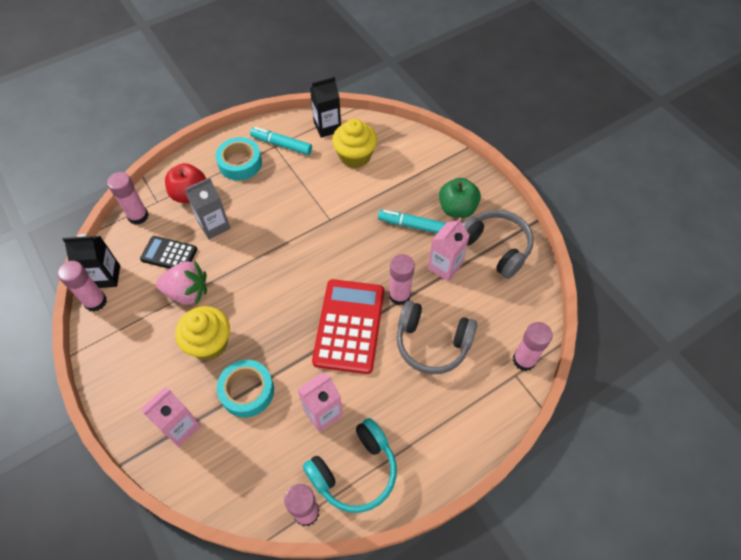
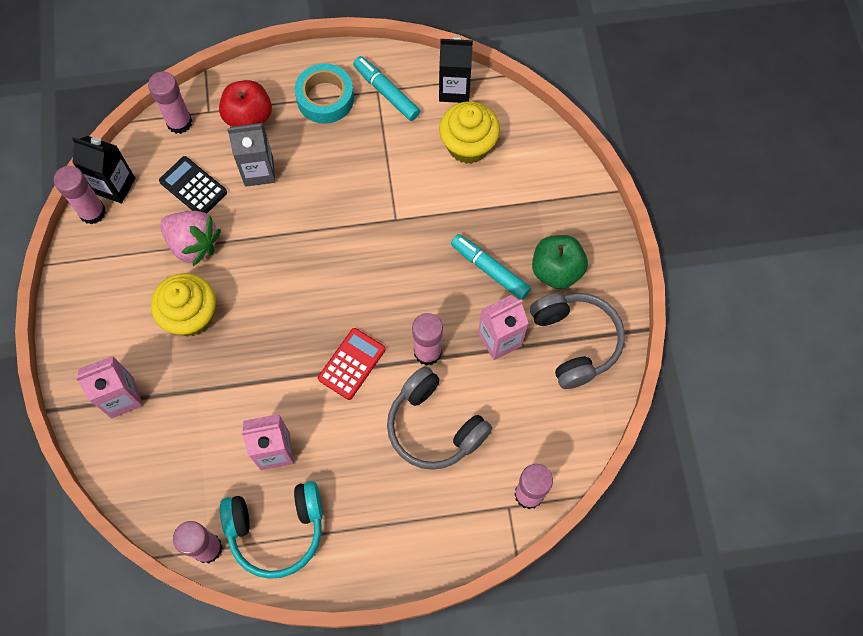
camera: 25 degrees right, 10 degrees up
turquoise tape [216,360,274,418] -> none
red calculator [312,279,384,374] -> red calculator [318,328,386,400], size x0.55

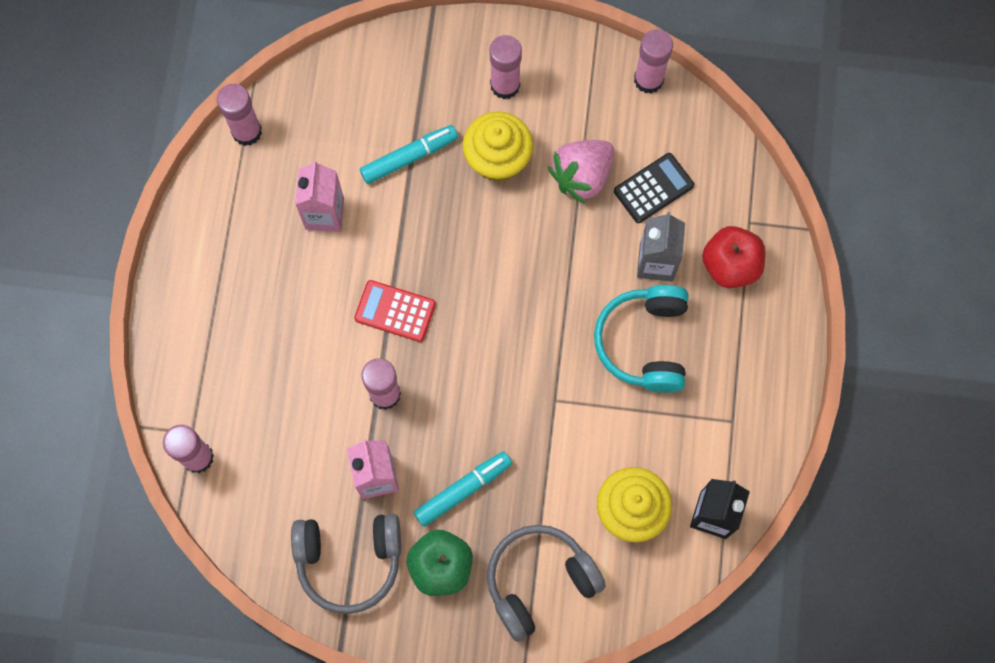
camera: 105 degrees right, 5 degrees up
black carton [72,136,135,204] -> none
pink carton [75,356,143,418] -> none
pink glue stick [148,72,192,134] -> pink glue stick moved to [490,35,522,99]
turquoise headphones [220,481,323,579] -> turquoise headphones moved to [594,285,688,393]
turquoise tape [295,63,354,124] -> none
red calculator [318,328,386,400] -> red calculator turned 150 degrees clockwise [354,280,436,342]
turquoise marker [353,56,420,121] -> turquoise marker moved to [360,125,458,184]
grey headphones [387,366,492,470] -> grey headphones moved to [487,525,606,642]

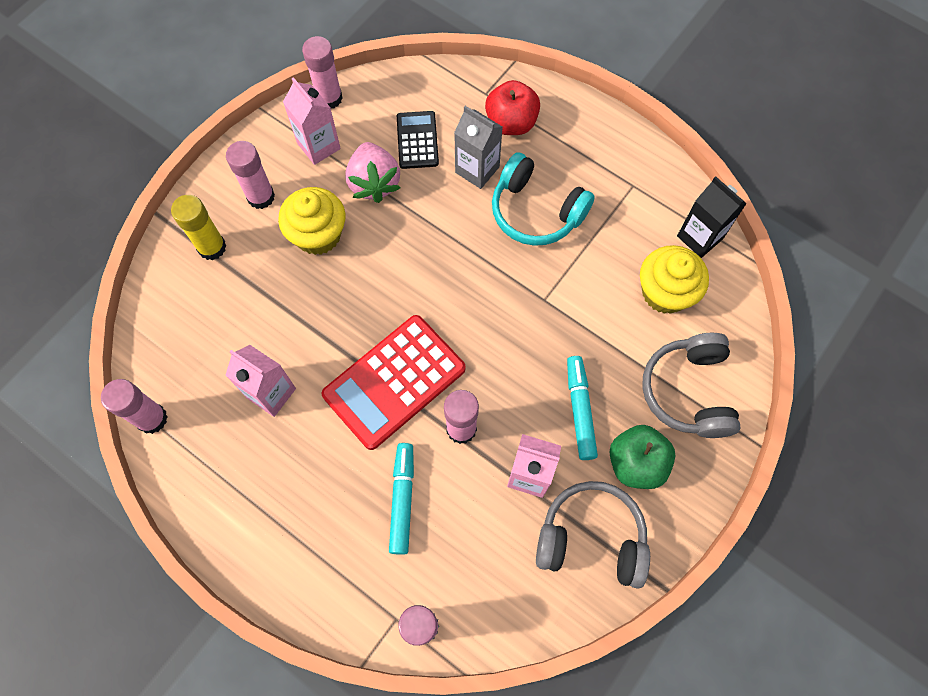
camera: 60 degrees left, 5 degrees down
grey headphones [291,514,401,614] -> grey headphones turned 105 degrees counterclockwise [536,481,650,589]
red calculator [354,280,436,342] -> red calculator [322,315,466,450], size x1.82
turquoise marker [360,125,458,184] -> turquoise marker moved to [389,443,414,555]
none -> yellow glue stick [171,195,226,260]
none -> pink carton [283,77,341,165]

